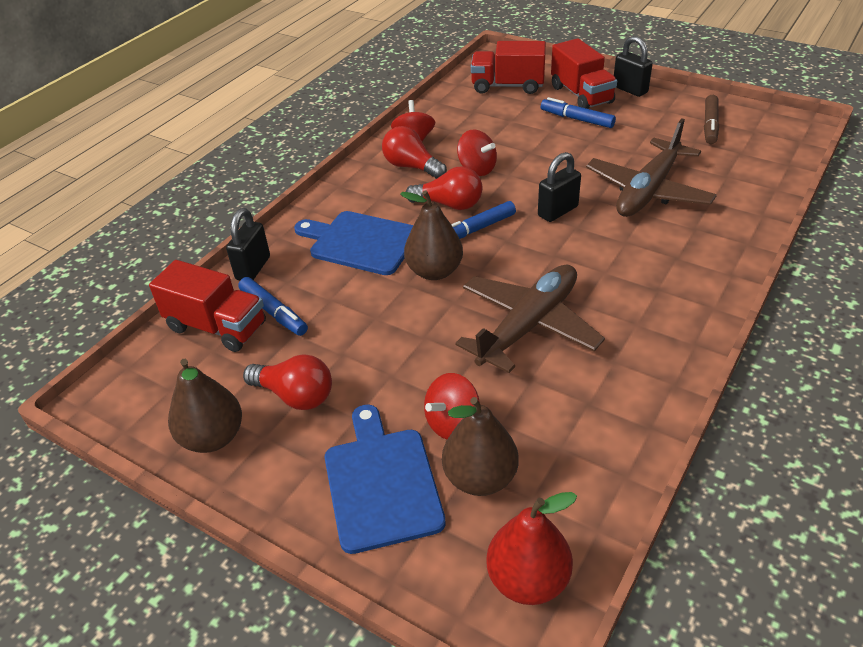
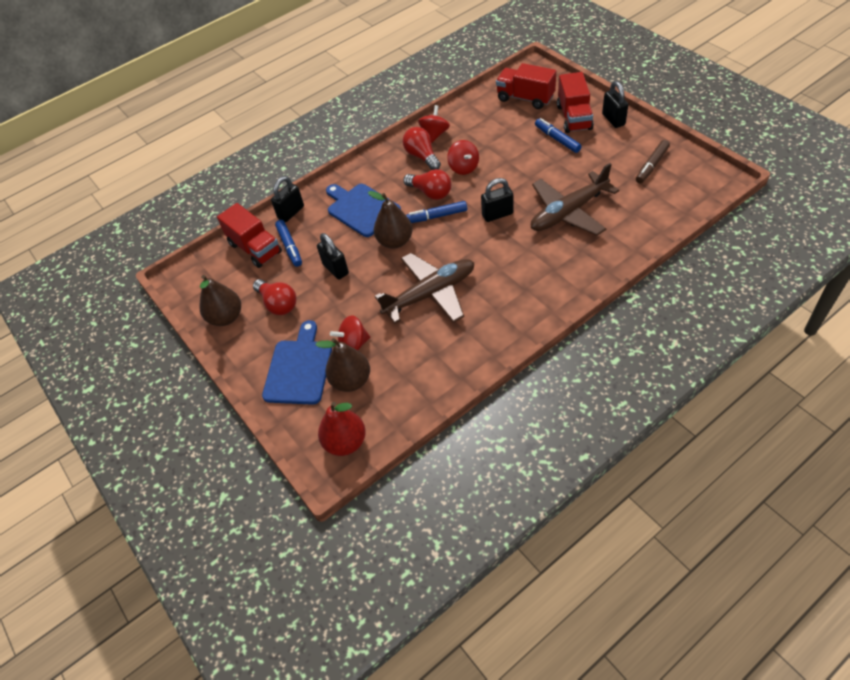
camera: 25 degrees right, 10 degrees up
none -> black padlock [317,233,349,280]

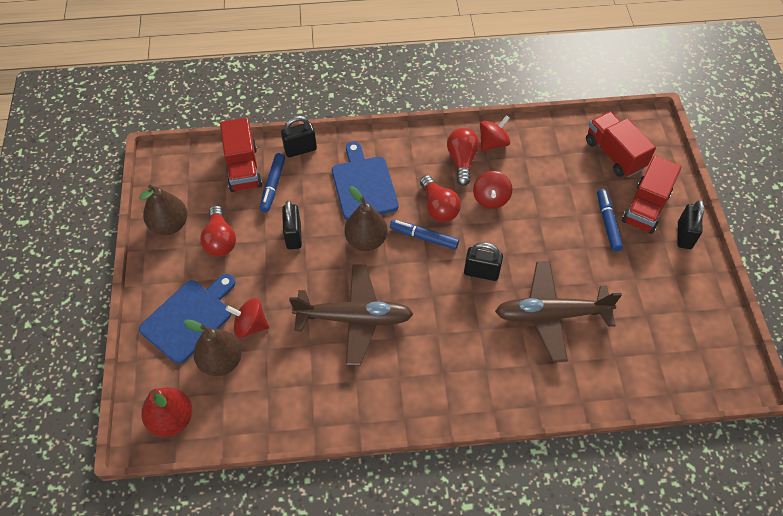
camera: 25 degrees right, 5 degrees up
brown marker [636,140,670,183] -> none

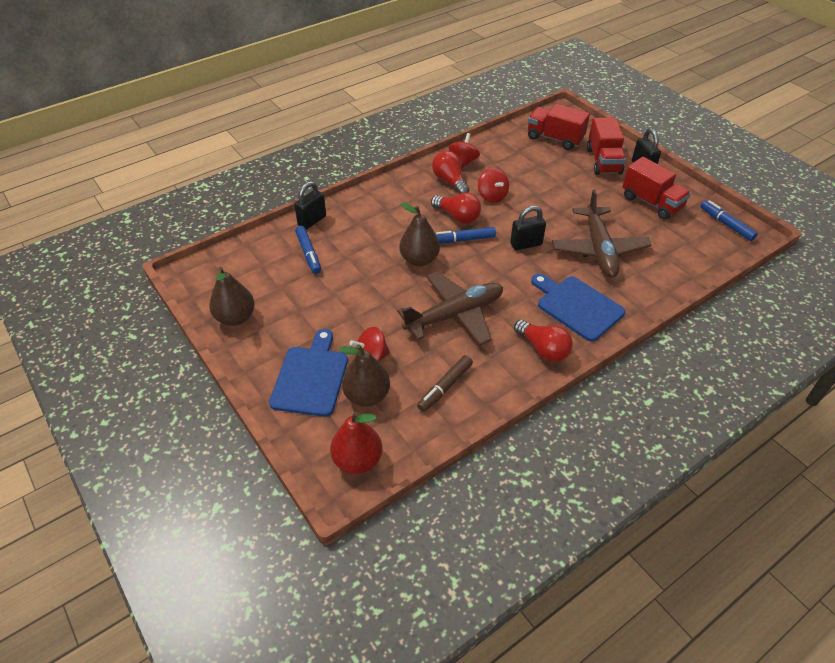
camera: 30 degrees left, 10 degrees down
red light bulb [200,205,236,257] -> red light bulb moved to [514,320,573,362]
red truck [220,118,262,192] -> red truck moved to [622,157,691,220]
black padlock [282,200,302,249] -> none
blue cutting board [332,142,399,220] -> blue cutting board moved to [531,274,625,342]
brown plane [495,261,622,362] -> brown plane turned 60 degrees counterclockwise [552,189,652,278]
blue marker [597,189,623,252] -> blue marker moved to [700,200,758,241]
none -> brown marker [417,355,473,412]

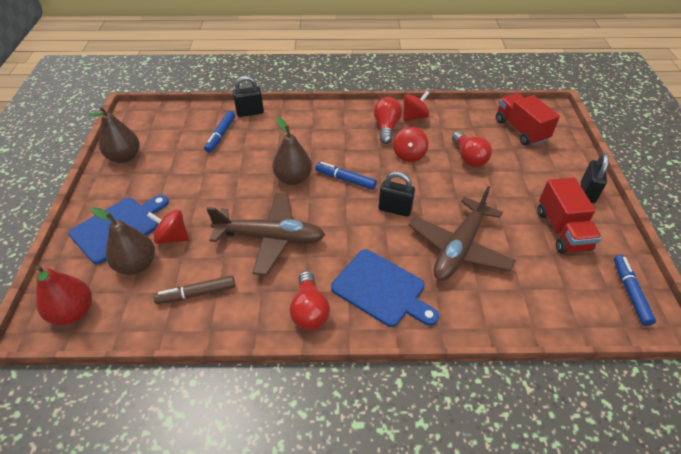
camera: 35 degrees right, 0 degrees up
red light bulb [431,192,481,224] -> red light bulb moved to [452,131,492,167]
blue cutting board [531,274,625,342] -> blue cutting board turned 135 degrees clockwise [331,249,439,327]
red truck [587,118,626,175] -> none

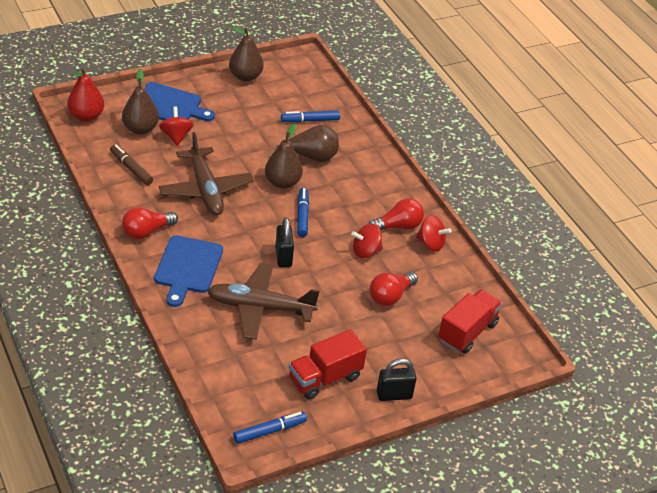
camera: 60 degrees right, 5 degrees down
black padlock [233,76,264,117] -> none
none -> brown pear [276,125,339,162]

